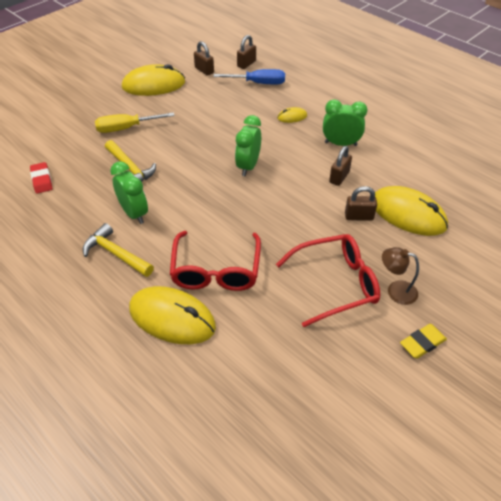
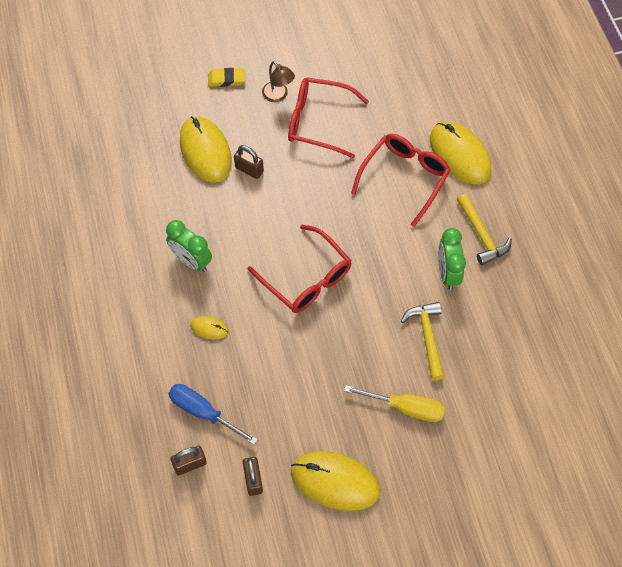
camera: 150 degrees left, 15 degrees up
red eraser [30,162,53,194] -> none
green clock [235,115,261,176] -> red glasses [248,225,352,313]
brown padlock [329,146,352,186] -> none
yellow eraser [400,324,447,359] -> yellow eraser moved to [208,68,245,87]

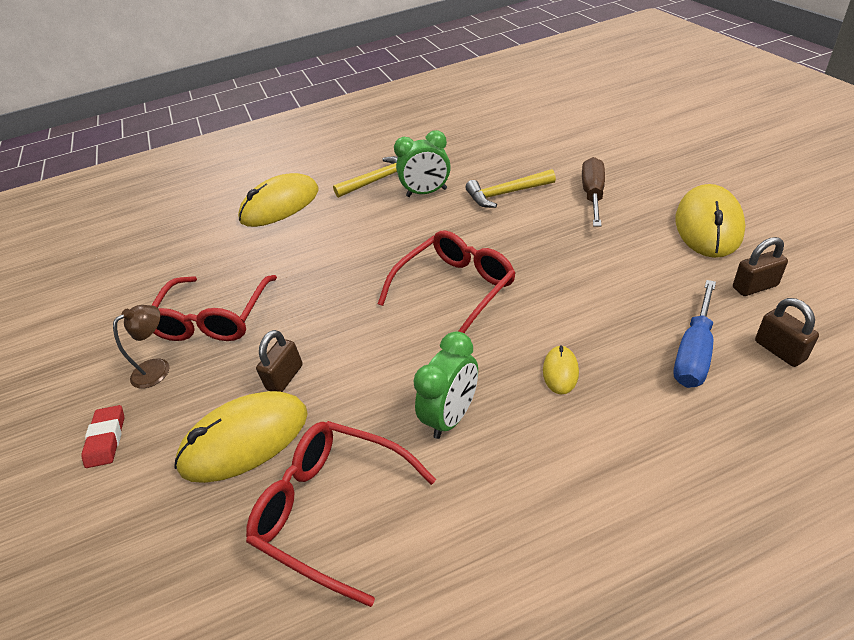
camera: 90 degrees left, 20 degrees down
yellow eraser [208,68,245,87] -> red eraser [81,405,124,468]
yellow screwdriver [344,385,445,422] -> brown screwdriver [582,157,605,226]
red glasses [351,134,451,227] -> red glasses moved to [246,421,436,607]

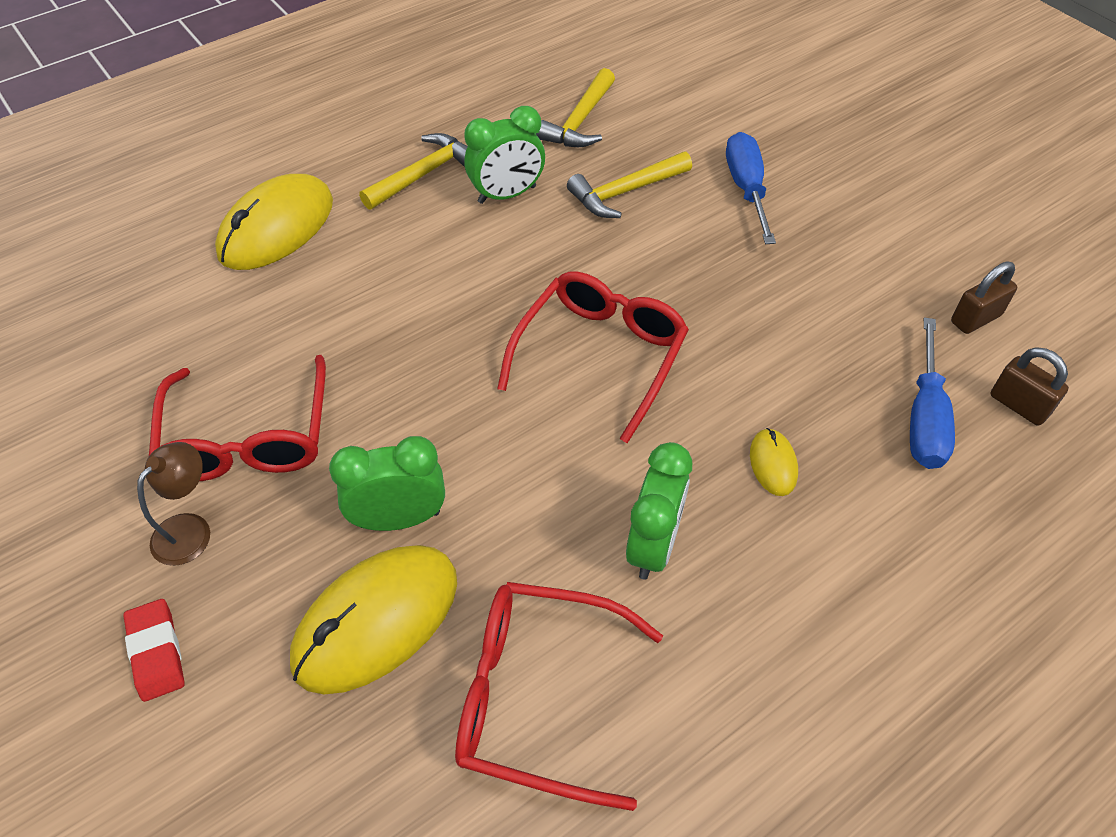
camera: 20 degrees left, 10 degrees up
brown padlock [256,330,303,392] -> green clock [329,436,445,531]
brown screwdriver [582,157,605,226] -> blue screwdriver [726,132,776,244]
yellow mouse [675,184,745,258] -> none
none -> yellow hammer [536,68,615,147]

